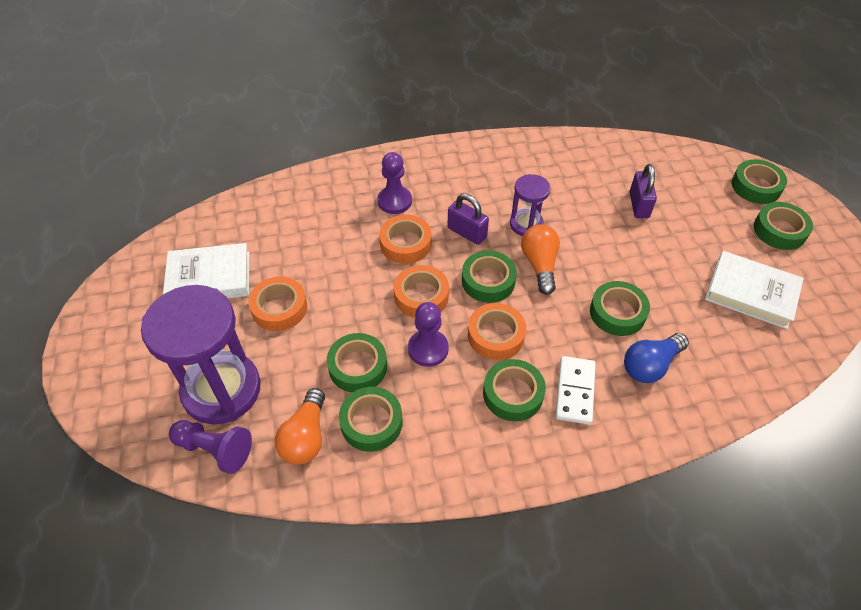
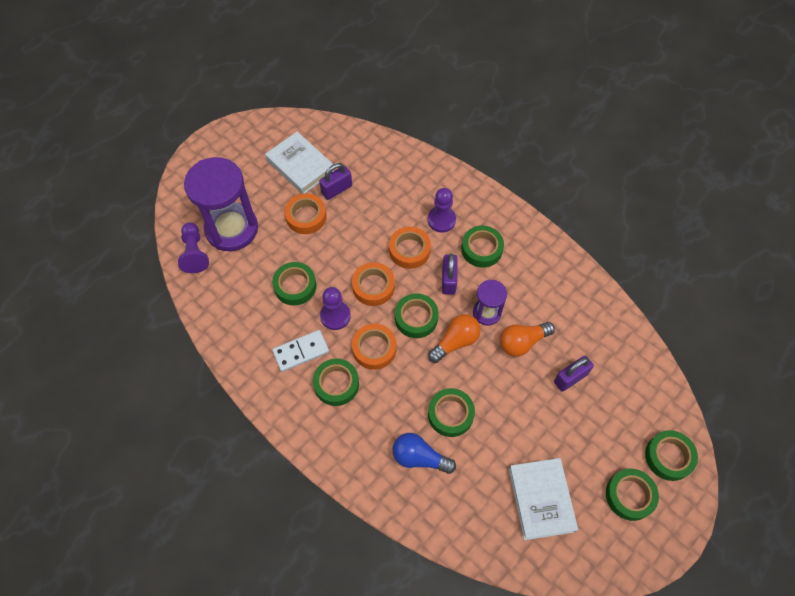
camera: 55 degrees right, 10 degrees up
orange light bulb [275,388,325,465] -> orange light bulb moved to [500,322,555,357]
green tape [339,387,402,452] -> green tape moved to [461,225,504,268]
white domino [555,356,596,425] -> white domino moved to [272,330,329,372]
none -> purple padlock [319,163,352,200]

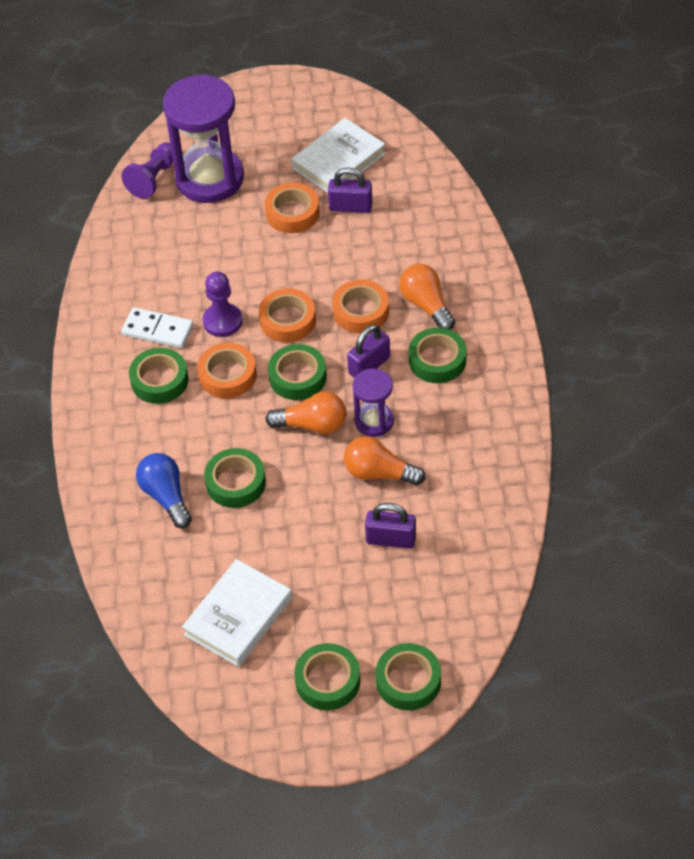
camera: 45 degrees right, 10 degrees down
white book [265,132,335,194] -> white book turned 45 degrees clockwise [292,118,386,193]
green tape [272,262,316,305] -> none
purple pawn [428,188,456,233] -> orange light bulb [400,264,455,330]

